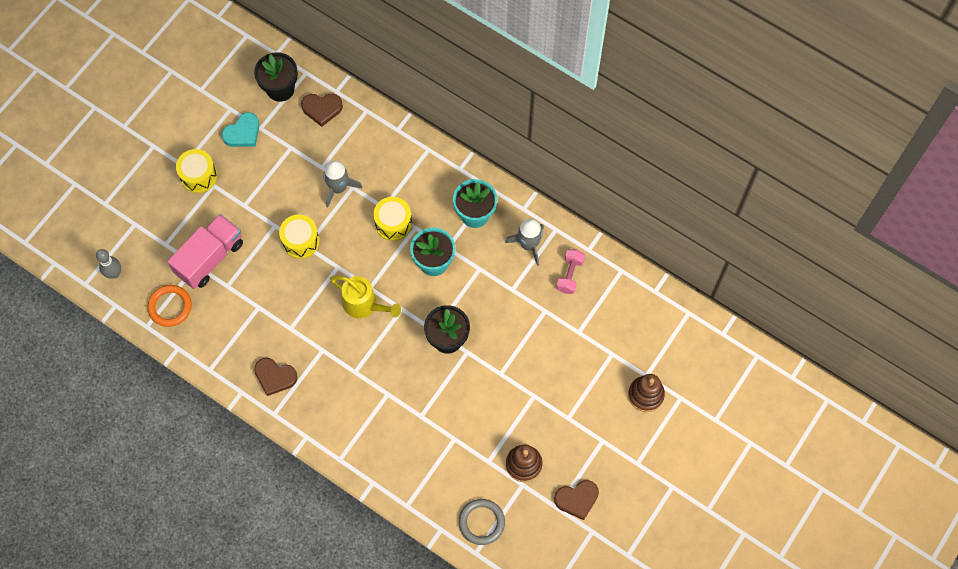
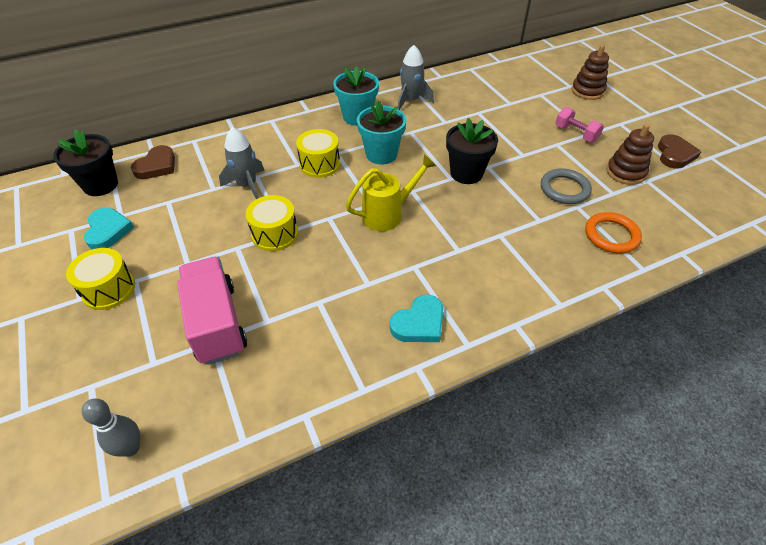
camera: 60 degrees left, 20 degrees down
orange ring [147,285,192,327] -> orange ring moved to [585,212,642,253]
brown heart [254,358,298,396] -> turquoise heart [390,295,443,342]
grey ring [459,499,505,545] -> grey ring moved to [541,169,592,204]
pink dumbbell [556,249,585,294] -> pink dumbbell moved to [555,107,604,142]

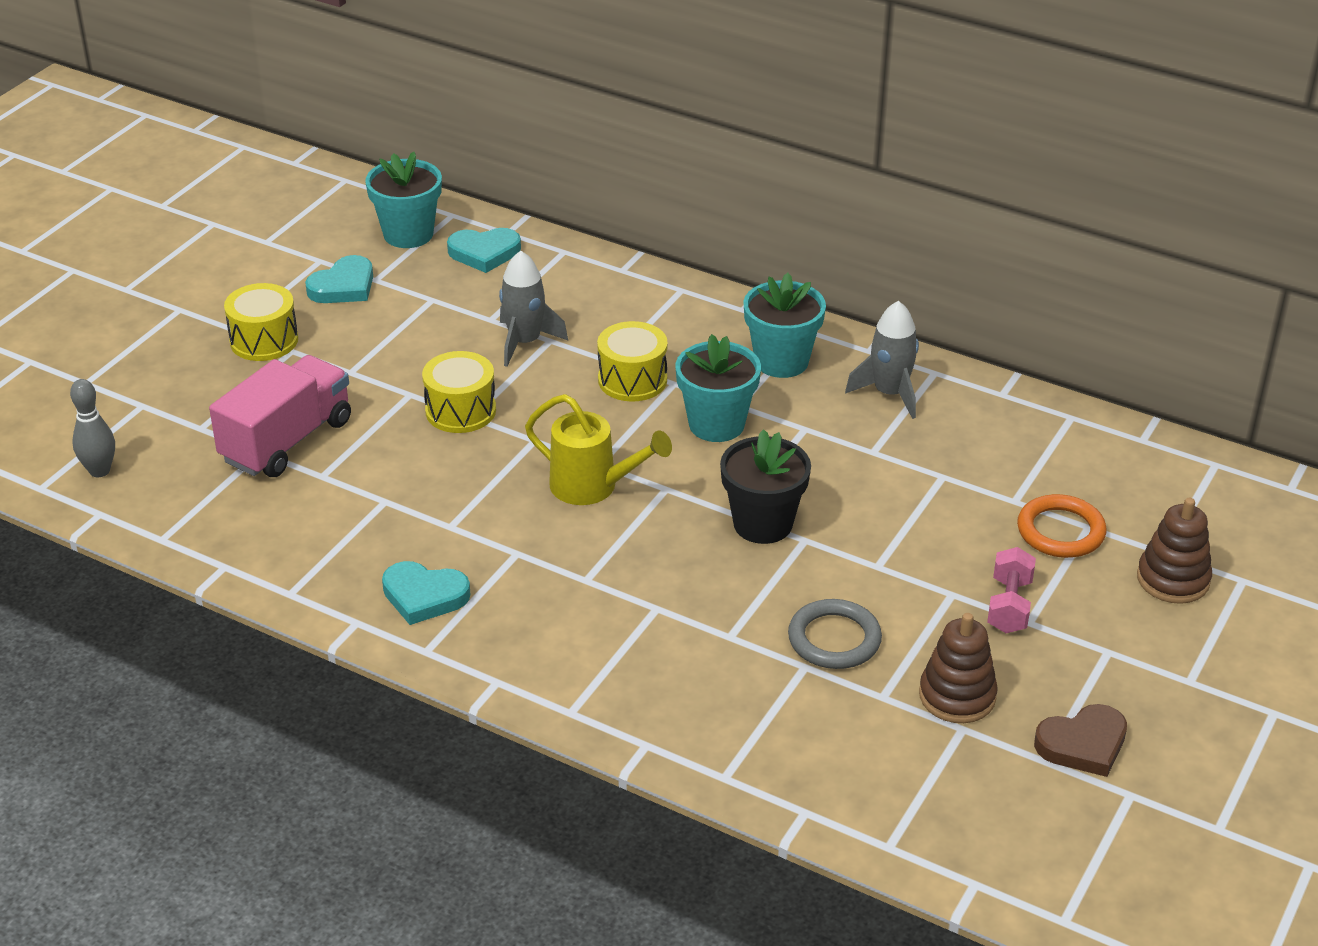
camera: 55 degrees right, 10 degrees down
black flower pot [53,129,118,196] -> turquoise flower pot [365,152,442,248]
brown heart [131,145,175,179] -> turquoise heart [447,228,521,273]
orange ring [585,212,642,253] -> orange ring moved to [1017,494,1107,558]

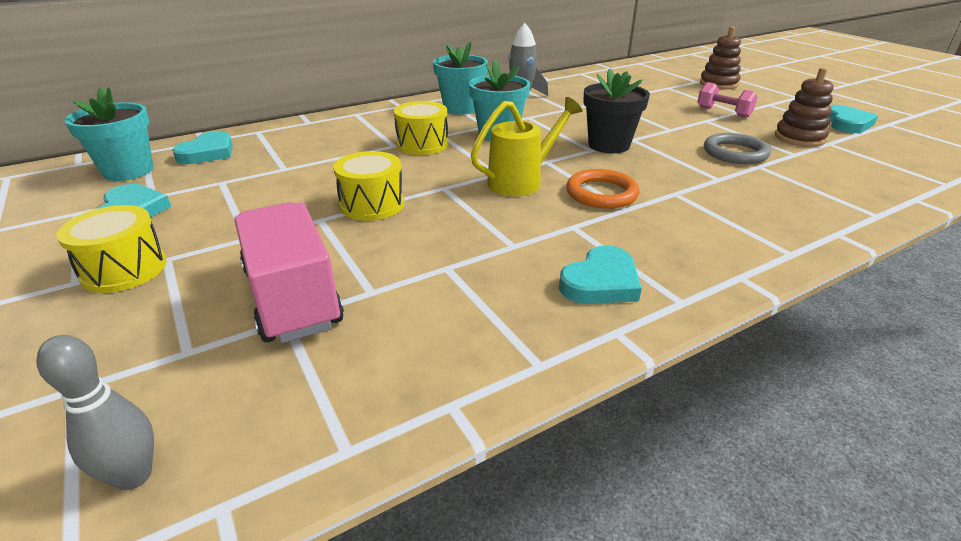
camera: 60 degrees left, 5 degrees down
grey rocket [499,251,568,367] -> none
orange ring [1017,494,1107,558] -> orange ring moved to [566,169,640,209]
brown heart [1034,704,1127,777] -> turquoise heart [829,105,878,133]

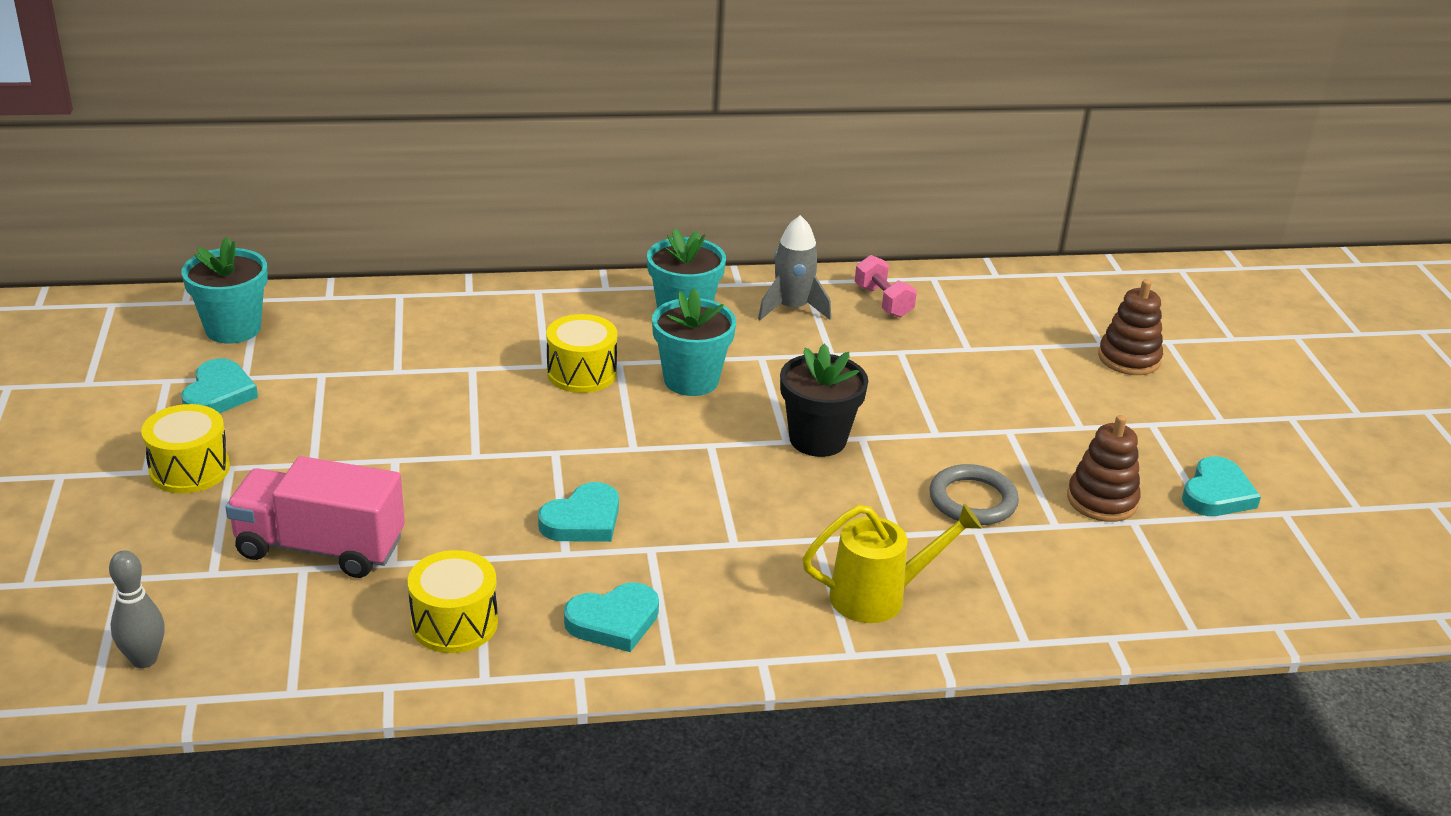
camera: 20 degrees right, 0 degrees up
turquoise heart [172,131,233,164] -> turquoise heart moved to [538,482,619,542]
pink truck [234,202,344,343] -> pink truck turned 75 degrees counterclockwise [225,456,405,578]
yellow drum [333,151,404,221] -> yellow drum moved to [408,550,498,653]
yellow watering can [471,97,583,196] -> yellow watering can moved to [802,503,982,623]
orange ring [566,169,640,209] -> none
pink dumbbell [697,82,758,118] -> pink dumbbell moved to [854,255,917,318]

